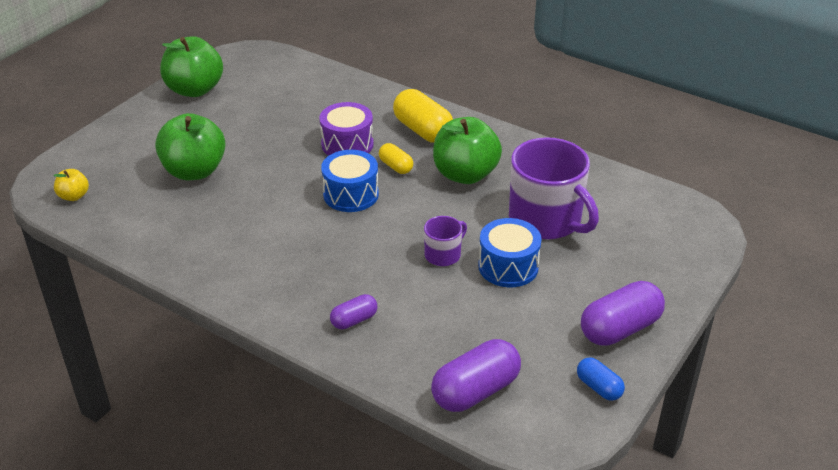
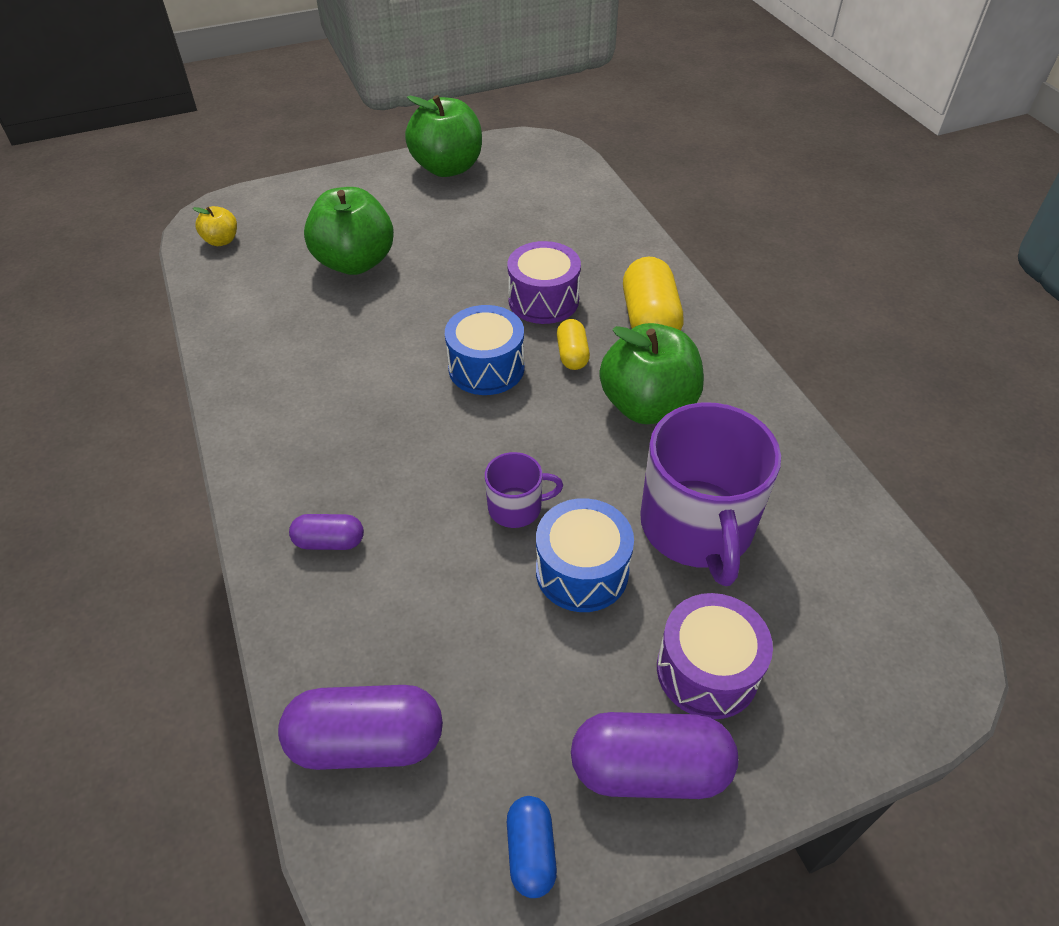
camera: 35 degrees right, 10 degrees up
none -> purple drum [657,593,773,719]

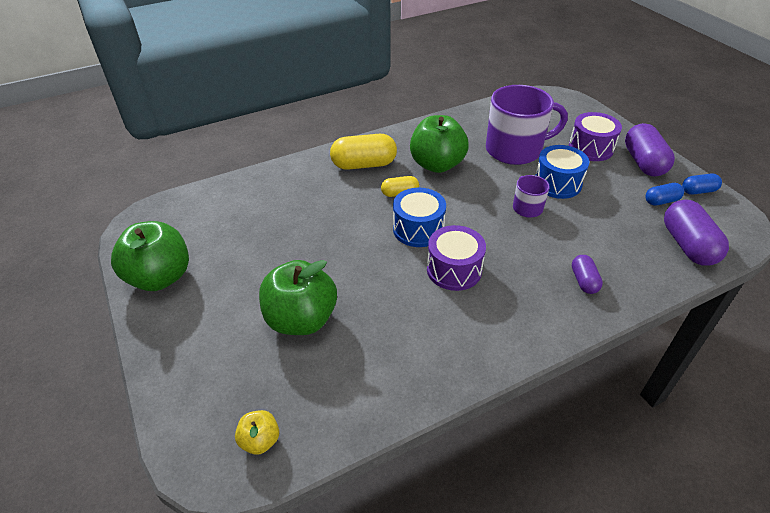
camera: 95 degrees left, 5 degrees down
purple drum [508,241,581,324] -> purple drum moved to [427,225,486,291]
none -> blue capsule [645,183,684,206]

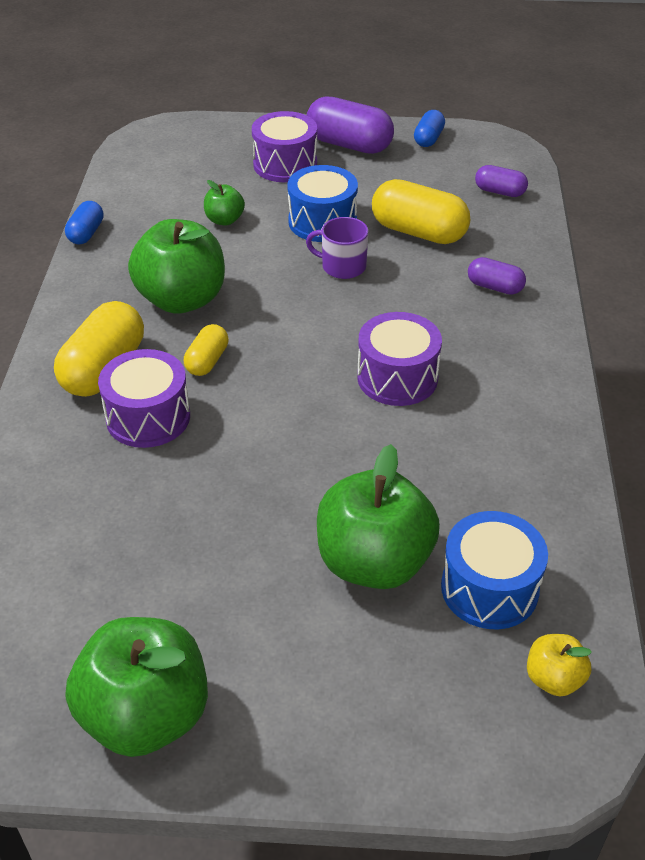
camera: 60 degrees left, 0 degrees up
blue drum [393,188,446,247] -> blue drum moved to [441,511,548,629]
purple mug [486,85,568,165] -> green apple [204,180,245,225]
blue capsule [645,183,684,206] -> blue capsule moved to [65,201,104,244]
purple capsule [664,200,729,266] -> purple capsule [475,165,528,197], size x0.55
none -> purple drum [98,349,190,448]
none -> yellow capsule [372,179,470,244]

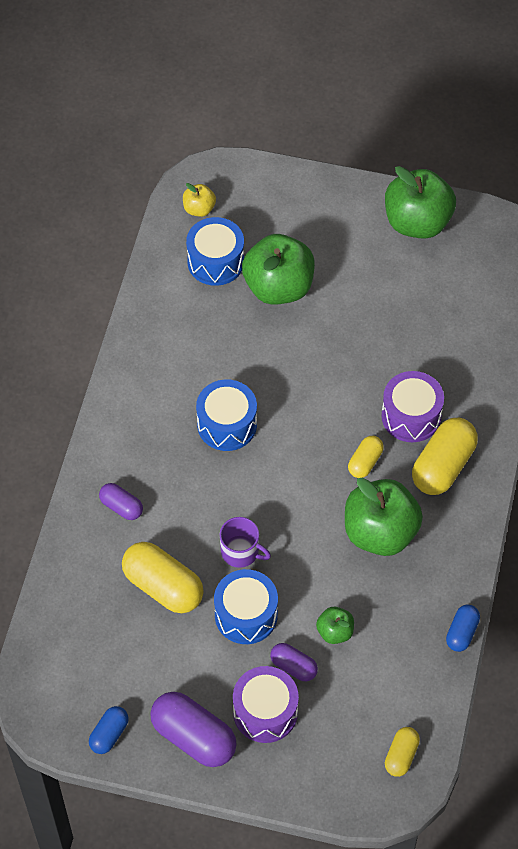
camera: 170 degrees left, 15 degrees up
purple drum [357,312,442,406] -> blue drum [196,379,257,451]
purple capsule [475,165,528,197] -> purple capsule moved to [270,643,318,681]
none -> yellow capsule [385,727,420,777]

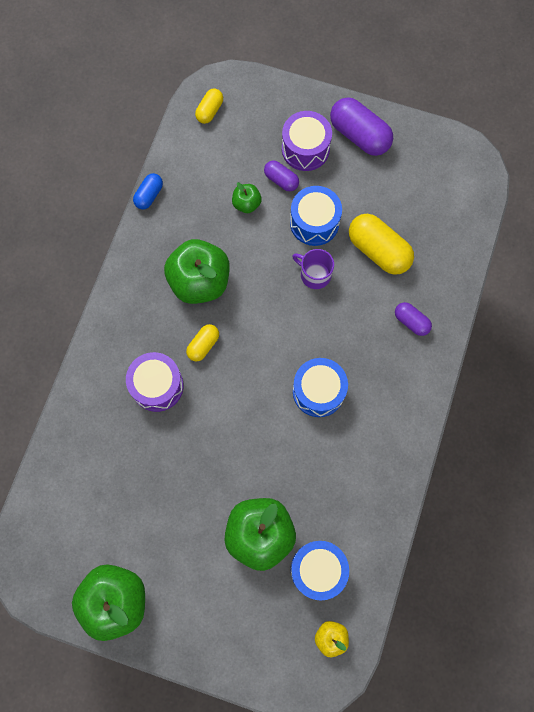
camera: 175 degrees left, 15 degrees up
blue capsule [89,706,129,754] -> none
yellow capsule [412,418,478,495] -> none

